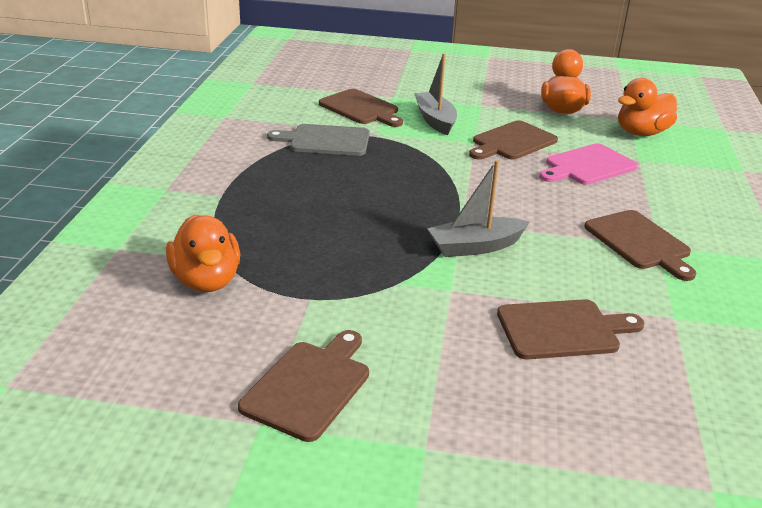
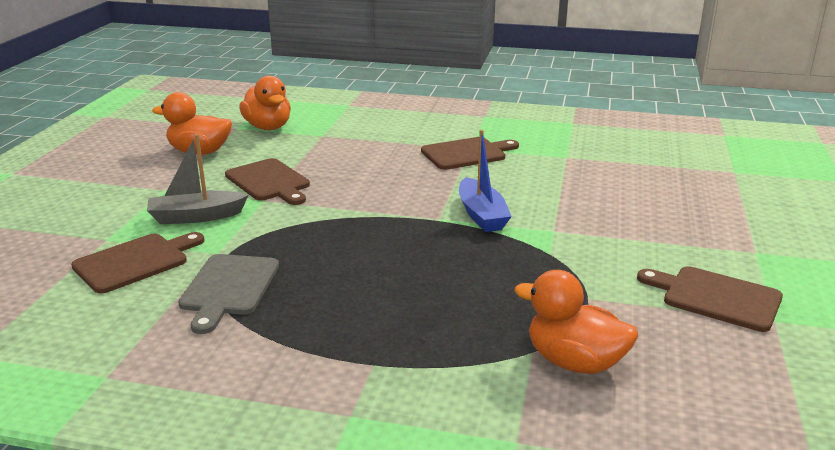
camera: 85 degrees left, 5 degrees down
orange duck [166,214,240,292] -> orange duck turned 135 degrees counterclockwise [514,270,638,374]
grey boat [427,160,529,257] -> blue boat [459,130,512,232]
brown cutting board [497,299,644,359] -> none
pink cutting board [539,143,638,185] -> none

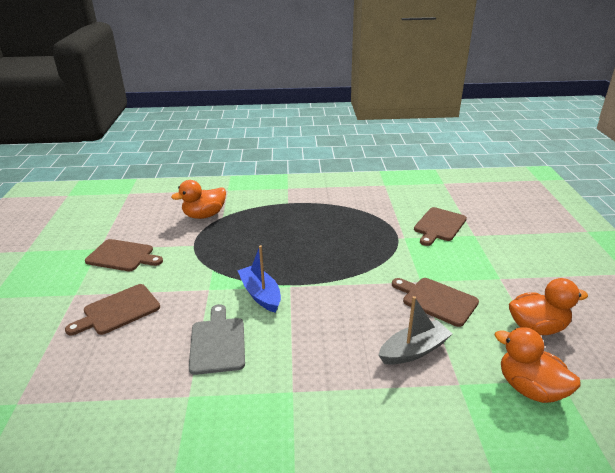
camera: 165 degrees right, 5 degrees up
grey boat [147,134,248,224] -> grey boat moved to [378,296,452,365]
grey cutting board [178,254,279,334] -> grey cutting board moved to [189,304,245,375]
brown cutting board [421,137,519,170] -> brown cutting board moved to [65,284,160,336]
orange duck [514,270,638,374] -> orange duck turned 135 degrees clockwise [171,180,226,219]

